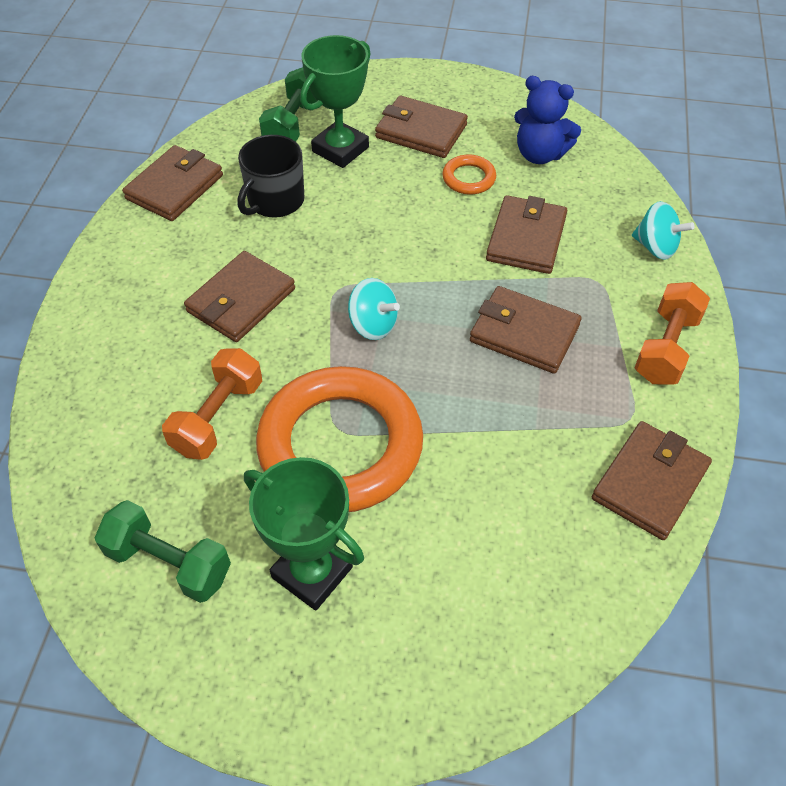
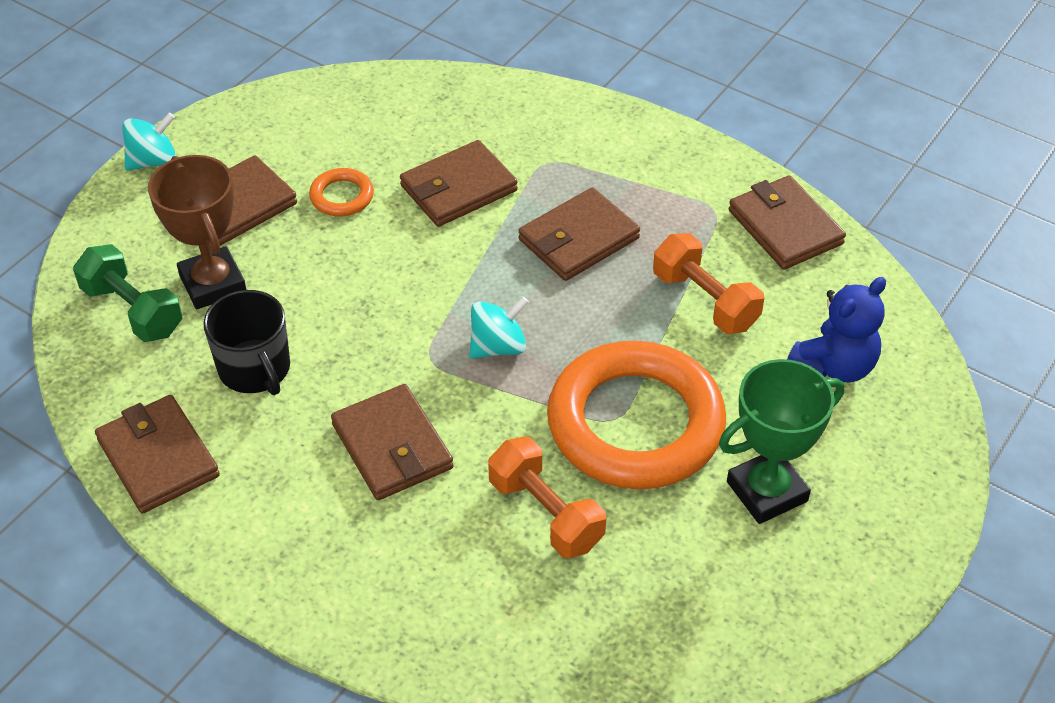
camera: 65 degrees left, 5 degrees down
green dumbbell [95,500,231,603] -> none
green trophy [300,35,371,168] -> brown trophy [148,155,246,309]
brown wallet [486,195,567,274] -> brown wallet turned 75 degrees counterclockwise [400,140,518,227]
blue teddy bear [514,76,581,164] -> blue teddy bear moved to [787,277,886,382]
turquoise spinning top [632,201,695,260] -> turquoise spinning top moved to [122,113,176,170]
orange dumbbell [634,282,710,385] -> orange dumbbell moved to [653,233,764,334]

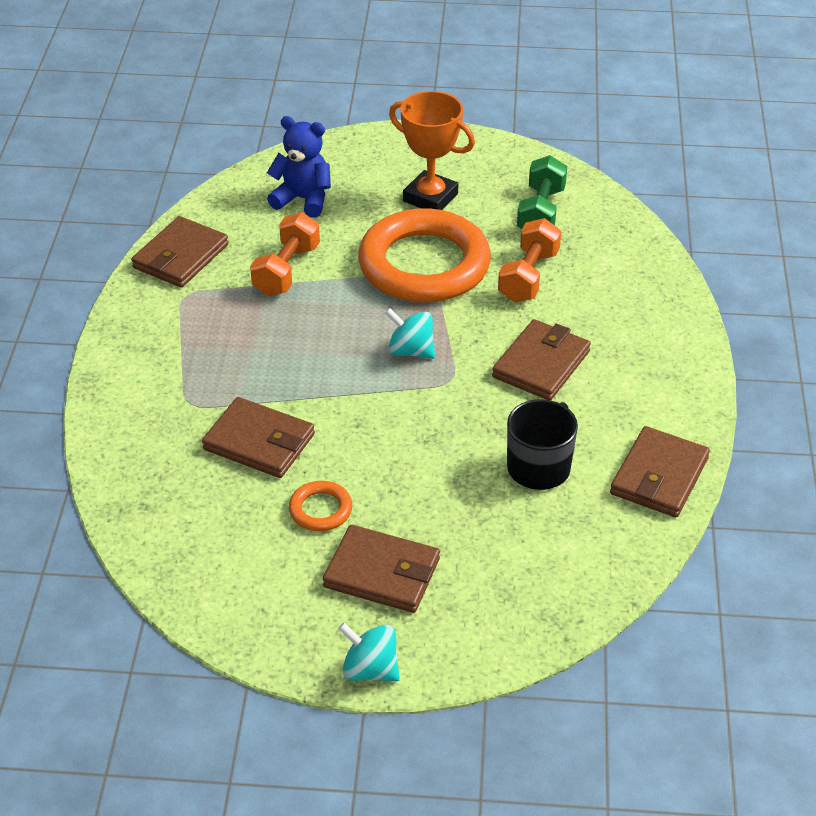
camera: 120 degrees left, 5 degrees down
green dumbbell [73,244,182,342] -> green dumbbell moved to [517,155,567,229]
brown trophy [148,155,246,309] -> none
brown wallet [519,187,640,281] -> none
green trophy [719,359,844,524] -> orange trophy [389,91,475,210]

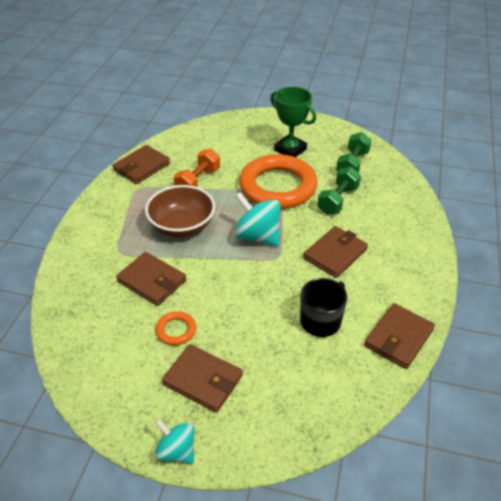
camera: 10 degrees right, 0 degrees up
blue teddy bear [267,116,331,218] -> none
turquoise spinning top [385,308,435,359] -> turquoise spinning top [235,192,281,246], size x1.59
orange trophy [389,91,475,210] -> green trophy [270,87,316,157]
orange dumbbell [498,218,561,302] -> green dumbbell [317,167,361,215]
none -> brown bowl [145,185,215,237]

